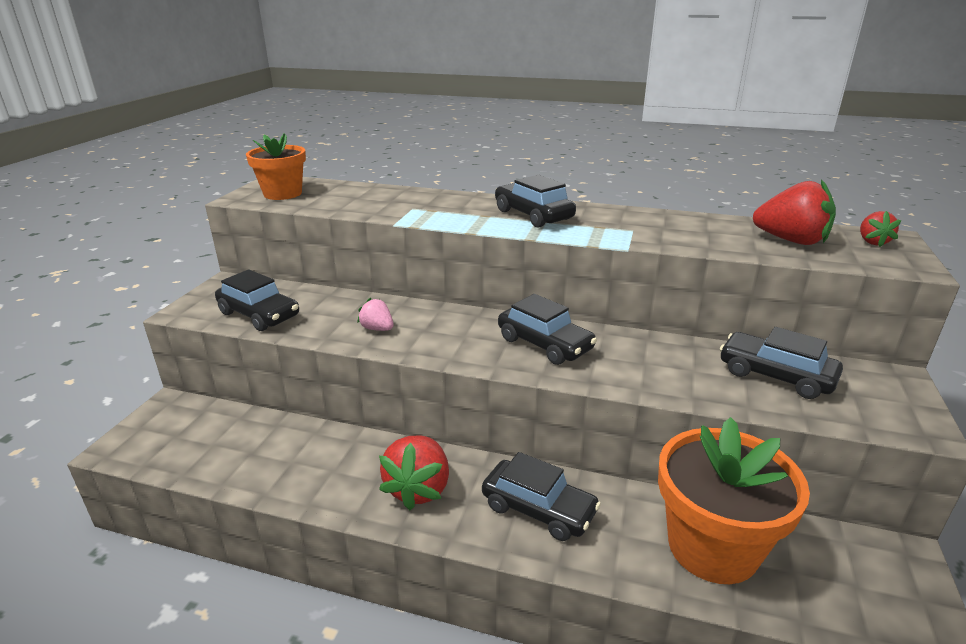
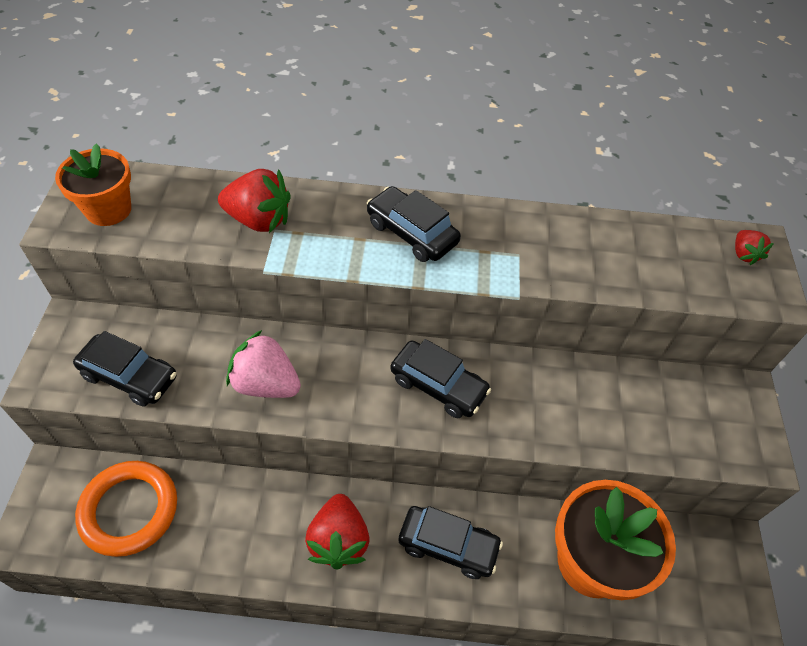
camera: 15 degrees left, 25 degrees up
pink strawberry [357,298,393,331] -> pink strawberry [226,330,301,398], size x1.86
black car [720,327,843,399] -> none
red strawberry [753,179,836,245] -> red strawberry moved to [218,169,291,233]
none -> orange ring [75,461,177,557]

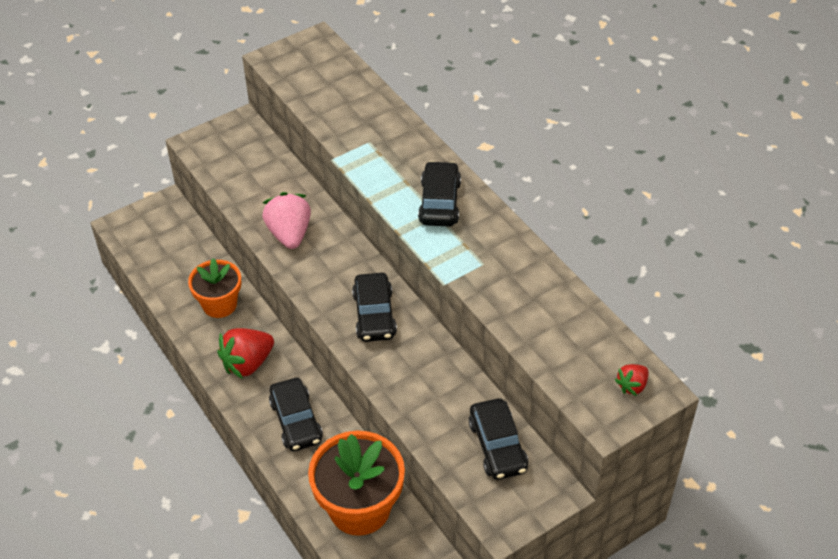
camera: 55 degrees right, 5 degrees down
orange flower pot [55,143,131,226] -> orange flower pot moved to [188,258,241,318]
black car [73,331,177,407] -> black car moved to [469,398,528,480]
orange ring [75,461,177,557] -> none
red strawberry [218,169,291,233] -> none

